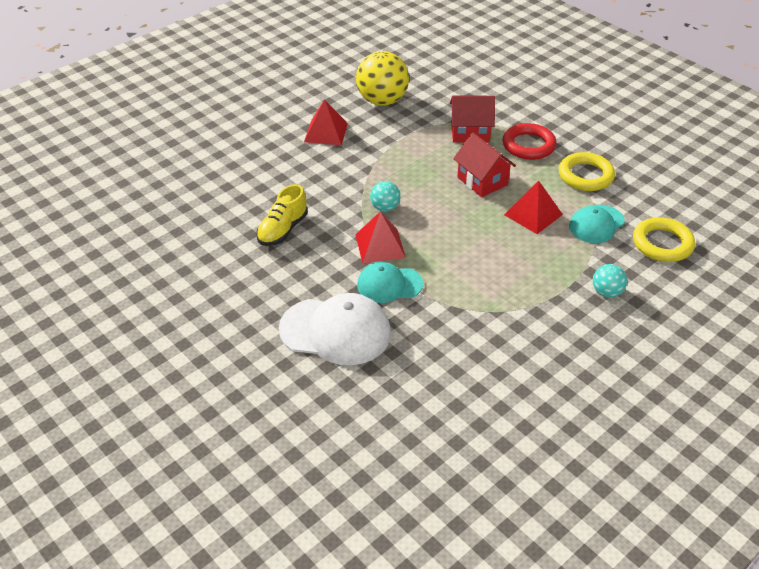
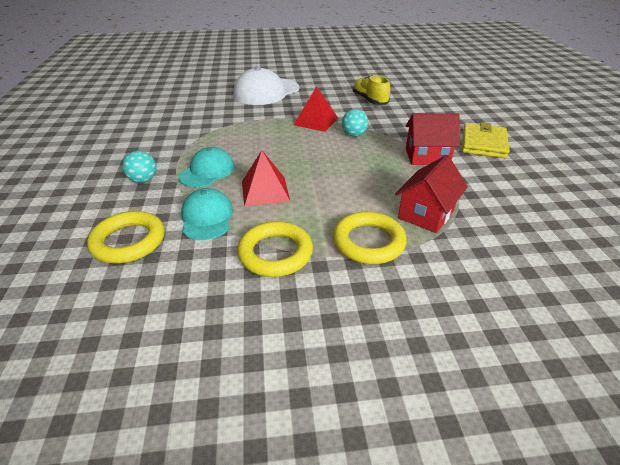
camera: 125 degrees right, 5 degrees down
red pyramid [304,99,348,145] -> yellow wallet [462,122,510,158]
yellow ball [356,51,409,106] -> none
turquoise cap [357,262,423,303] -> turquoise cap moved to [179,147,235,187]
red house [453,133,516,197] -> red house moved to [406,113,460,165]
red ring [502,123,557,160] -> yellow ring [333,212,407,264]

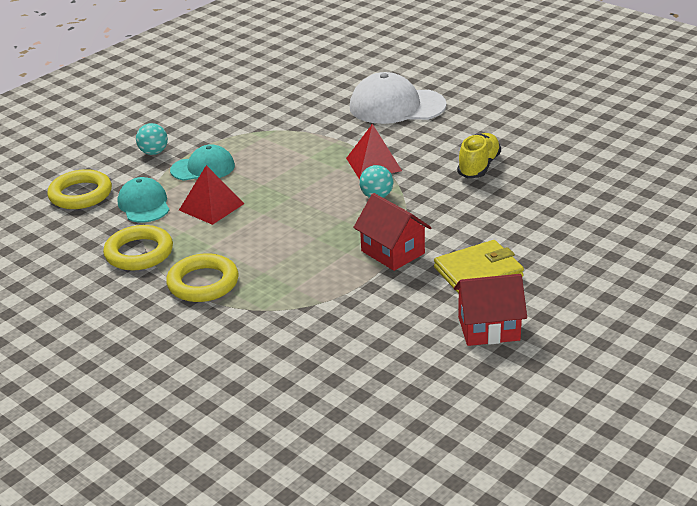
camera: 50 degrees right, 5 degrees down
turquoise cap [181,188,233,240] -> turquoise cap turned 60 degrees counterclockwise [118,177,169,223]
red house [395,155,468,233] -> red house moved to [454,274,527,346]

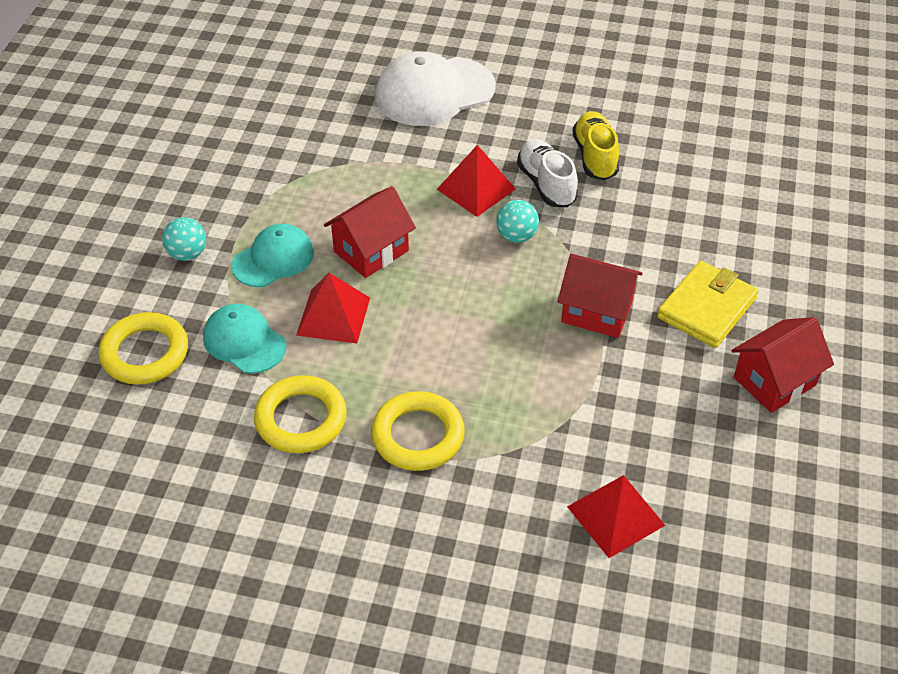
camera: 30 degrees left, 15 degrees up
none -> red house [324,186,416,278]
none -> white shoe [517,139,578,207]
none -> red pyramid [567,475,665,558]

